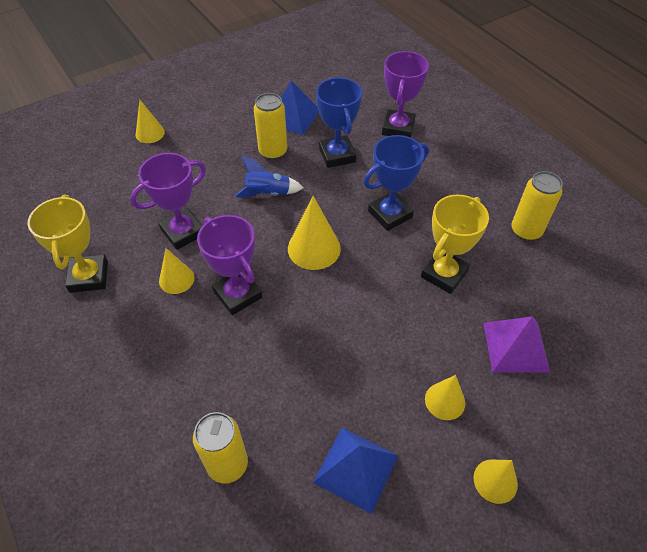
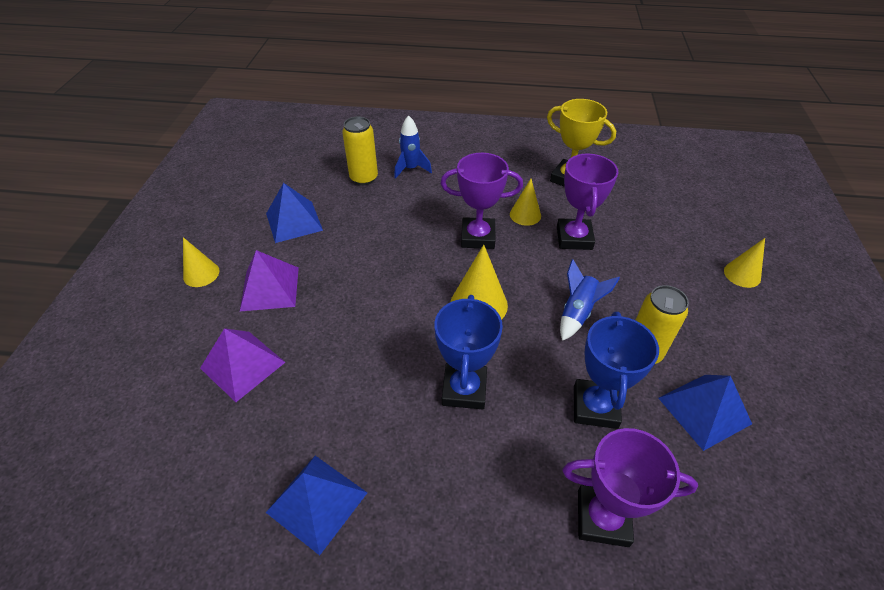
camera: 130 degrees right, 5 degrees down
blue trophy [316,77,362,168] -> blue trophy turned 75 degrees clockwise [574,312,659,429]
purple trophy [382,51,429,138] -> purple trophy turned 45 degrees counterclockwise [563,428,698,547]
yellow trophy [421,194,489,294] -> none
yellow cone [425,375,465,420] -> purple pyramid [240,250,299,311]
yellow can [511,171,563,241] -> blue pyramid [266,456,367,556]
none -> blue rocket [394,115,432,179]

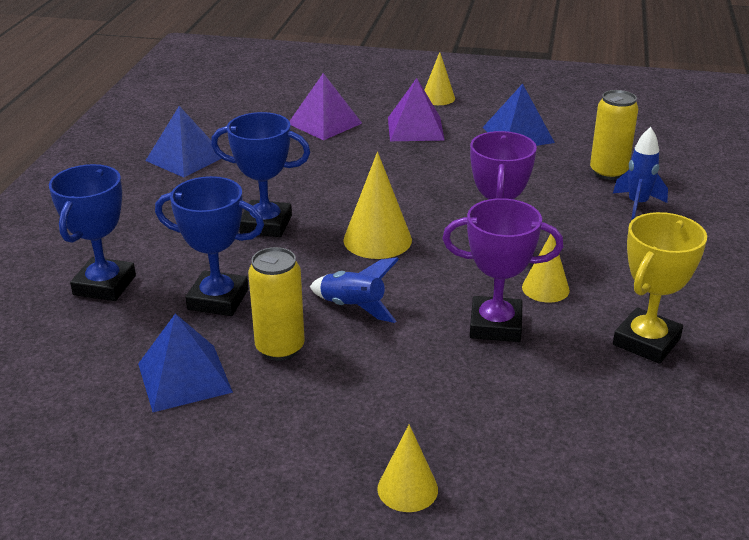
camera: 95 degrees right, 15 degrees down
purple trophy [563,428,698,547] -> blue trophy [49,164,136,301]

